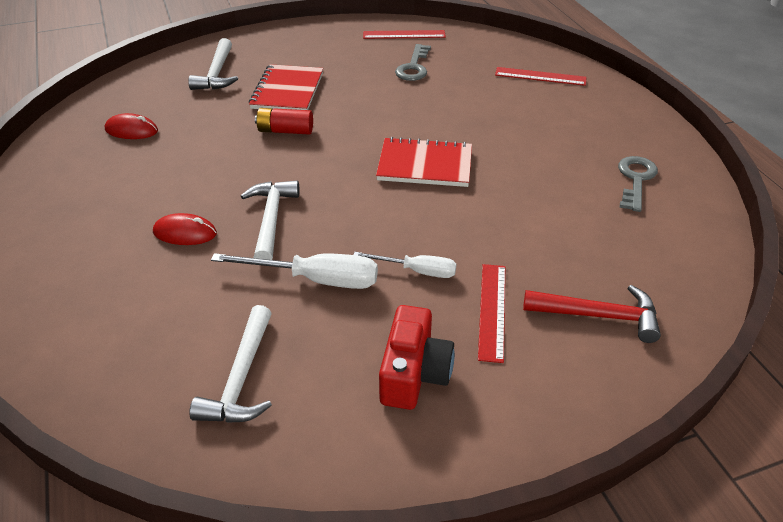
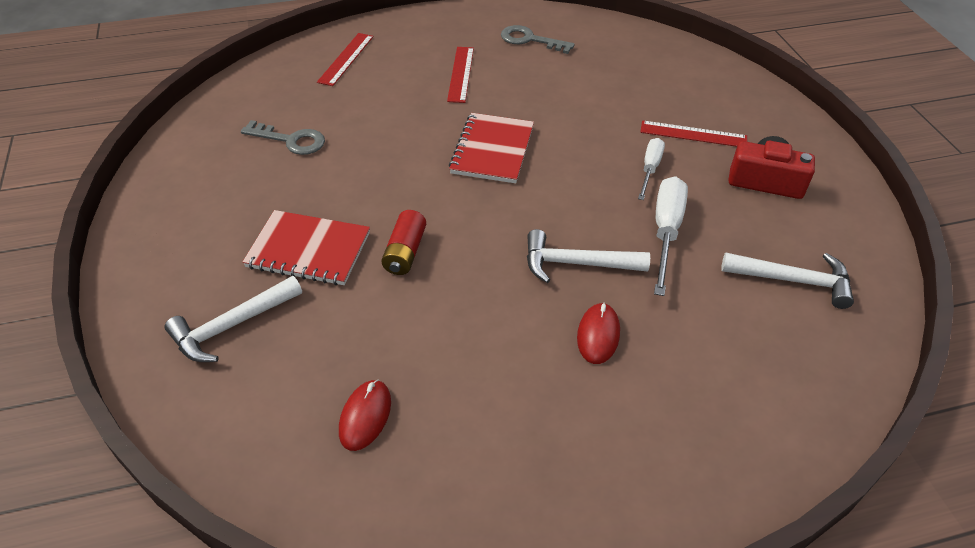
camera: 85 degrees left, 5 degrees up
white hammer [188,38,238,90] -> white hammer turned 135 degrees clockwise [164,276,302,362]
red ruler [363,30,446,39] -> red ruler moved to [447,47,474,103]
red hammer [523,285,661,343] -> none

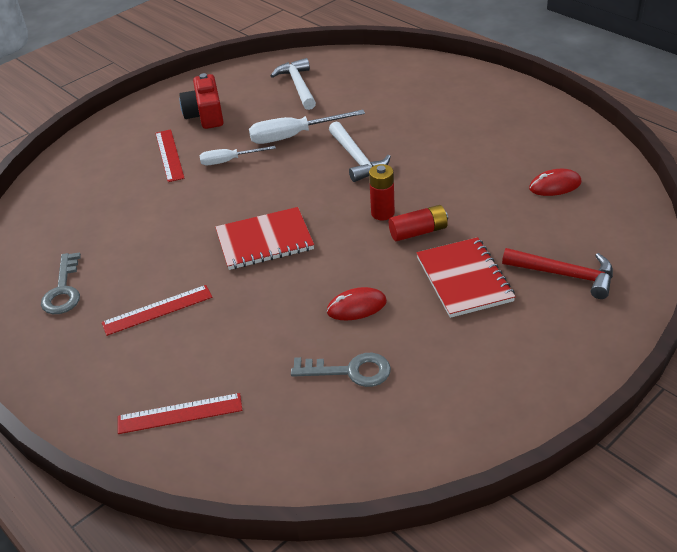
camera: 115 degrees left, 5 degrees down
white hammer [164,276,302,362] -> red hammer [502,248,613,299]
grey key [241,120,325,155] -> grey key turned 105 degrees clockwise [291,353,391,387]
red mouse [577,303,620,364] -> red mouse moved to [327,287,387,320]
none -> red battery [369,164,395,220]

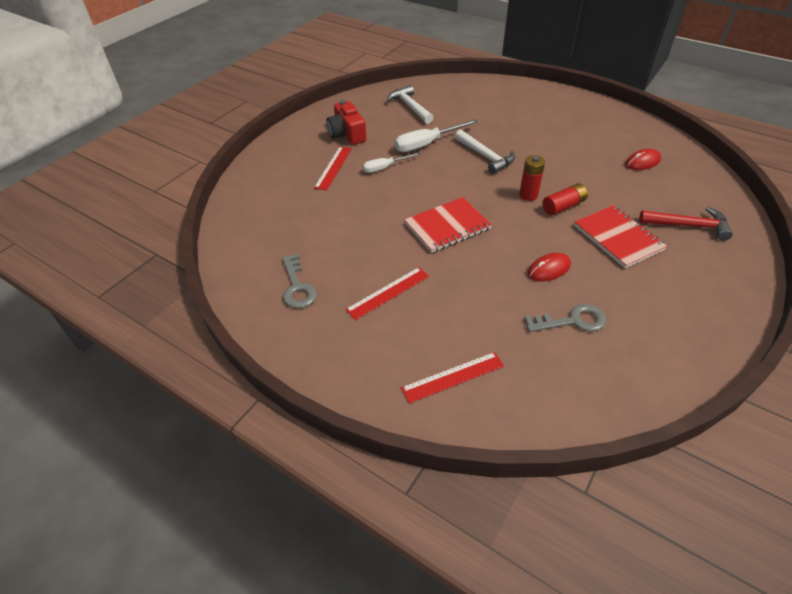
camera: 15 degrees left, 5 degrees up
red ruler [155,129,185,182] -> red ruler turned 45 degrees clockwise [314,147,352,190]

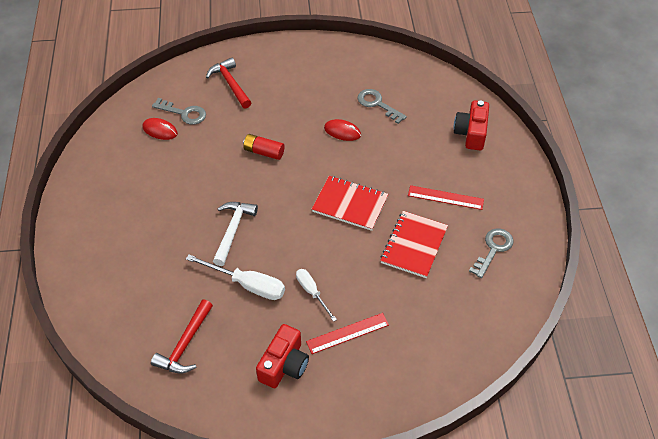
camera: 130 degrees left, 5 degrees up
white screwdriver [363,152,421,173] -> white screwdriver turned 150 degrees counterclockwise [296,269,337,322]
white hammer [387,85,434,124] -> red hammer [151,299,213,373]
red ruler [401,352,504,403] -> red camera [454,100,489,150]
red battery [519,155,545,201] -> none
red notebook [574,205,667,268] -> red notebook moved to [380,211,448,278]
none -> grey key [152,98,206,125]

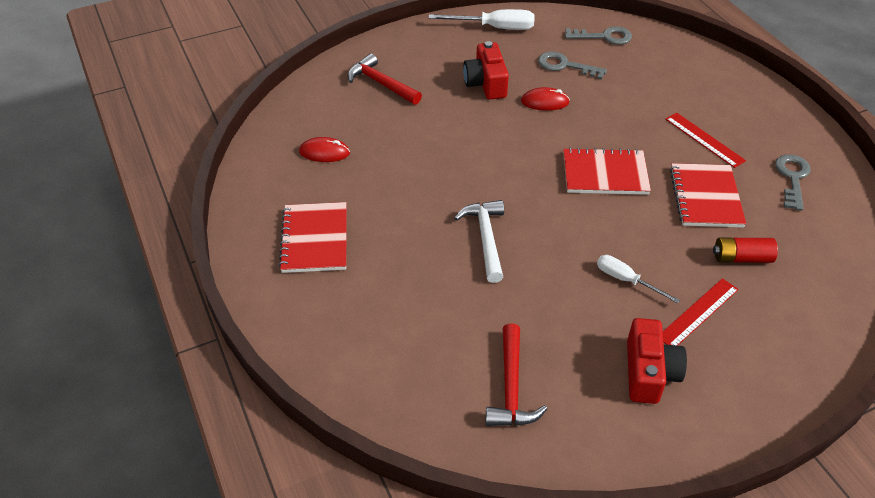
camera: 20 degrees left, 5 degrees down
grey key [152,98,206,125] -> grey key moved to [565,26,632,45]
white screwdriver [186,255,285,300] -> white screwdriver moved to [428,9,535,30]
red battery [243,134,285,160] -> red battery moved to [713,237,778,263]
red ruler [408,185,484,210] -> red ruler turned 60 degrees clockwise [665,113,746,168]
red camera [454,100,489,150] -> red camera moved to [463,41,509,99]
none -> red notebook [278,202,346,273]

